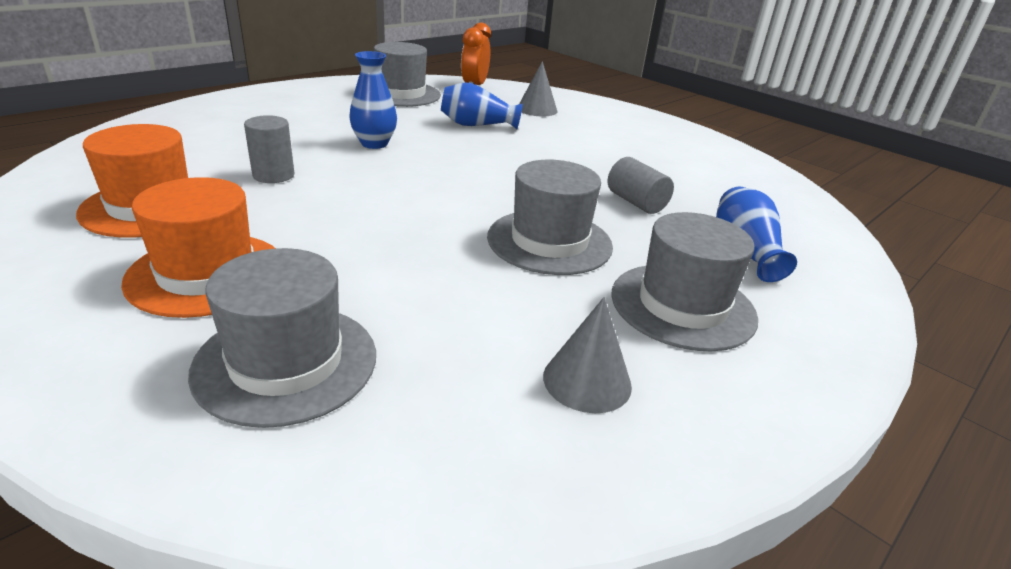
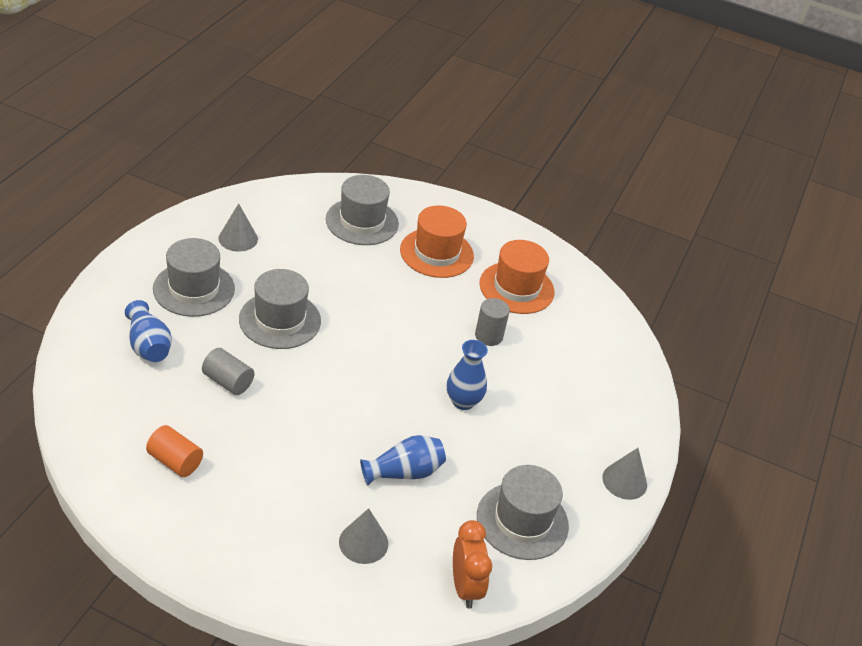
camera: 155 degrees right, 10 degrees up
none -> orange cylinder [146,425,203,477]
none -> grey cone [602,448,647,500]

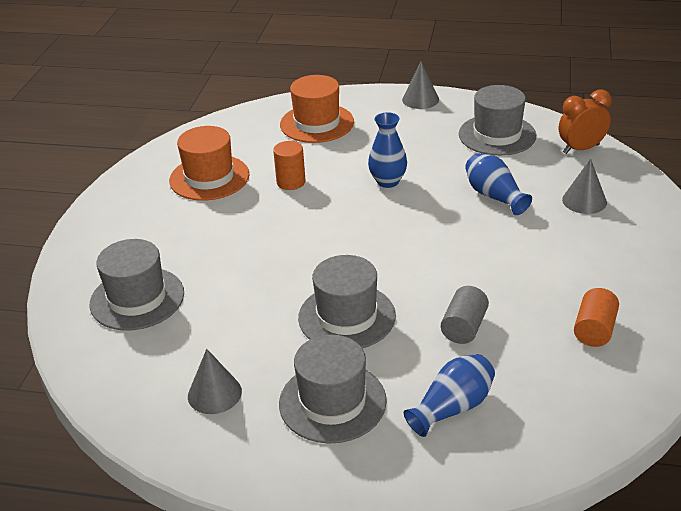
camera: 95 degrees left, 5 degrees down
orange hat [400,205,474,278] -> orange hat moved to [280,75,354,143]
grey cylinder [475,298,510,346] -> orange cylinder [273,141,306,190]

